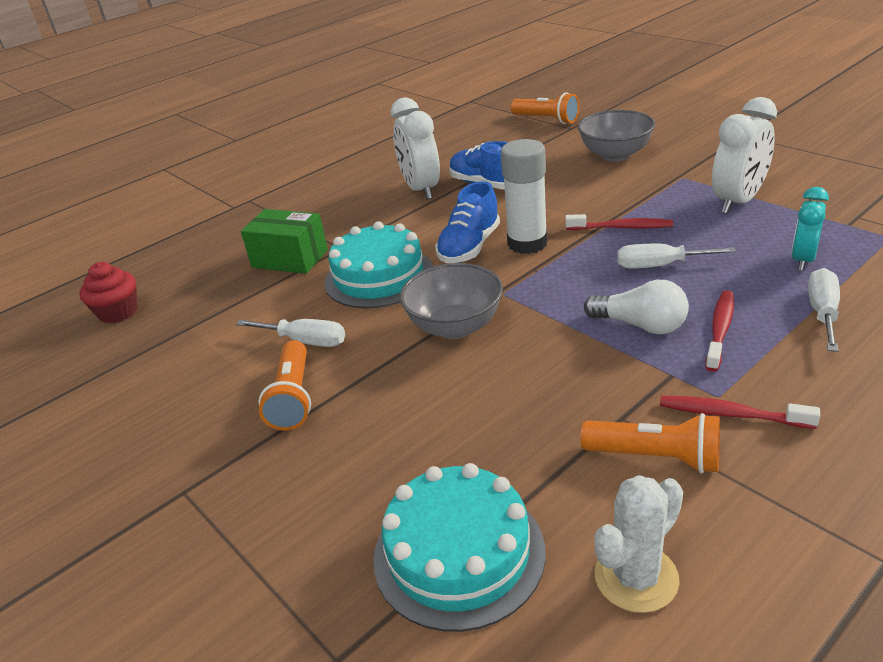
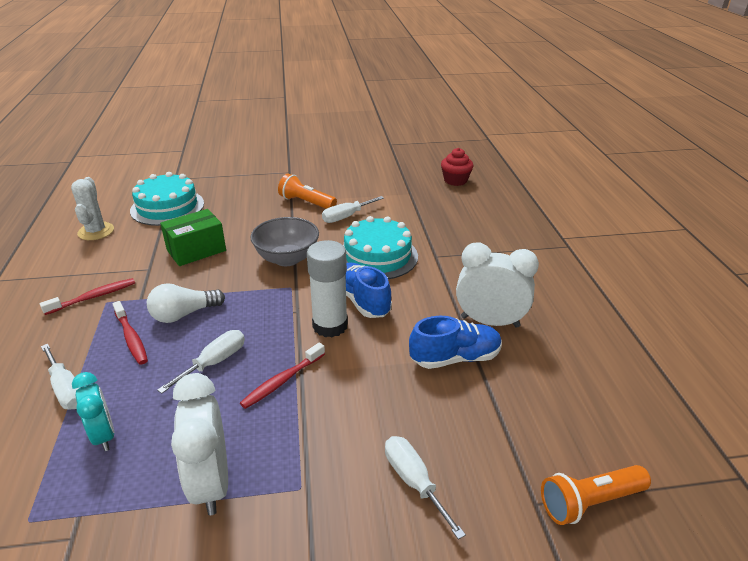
camera: 120 degrees right, 0 degrees up
green box [241,209,328,274] -> green box moved to [160,209,226,266]
grey bowl [578,110,655,162] -> white screwdriver [385,436,466,540]
orange flashlight [581,413,720,473] -> none

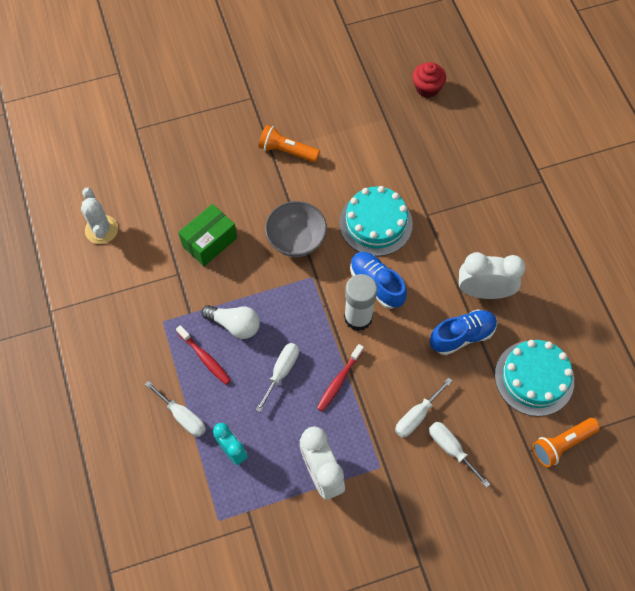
camera: 10 degrees left, 30 degrees up
red toothbrush [40,278,135,315] -> none
turquoise cake [130,172,204,226] -> turquoise cake moved to [495,340,574,416]
white light bulb [147,283,225,323] -> white light bulb turned 120 degrees counterclockwise [202,305,260,339]
white screwdriver [322,196,384,223] -> white screwdriver moved to [395,377,452,438]

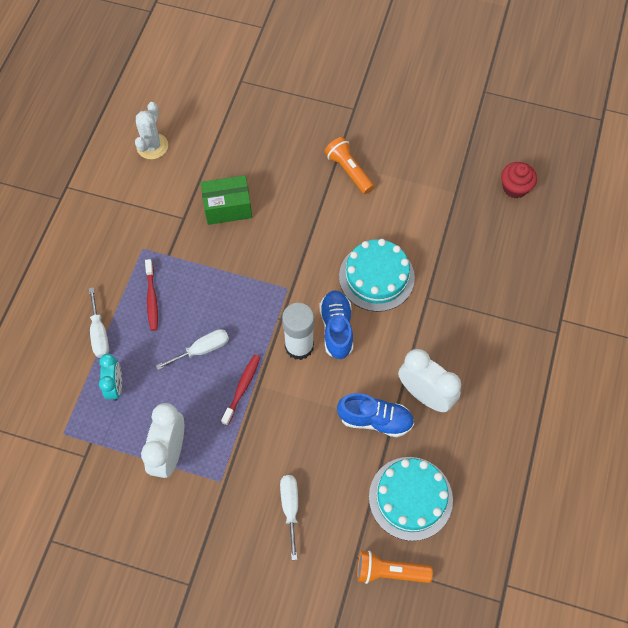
camera: 35 degrees right, 0 degrees up
white light bulb [202,305,260,339] -> none
grey bowl [265,201,327,257] -> none
red toothbrush [317,344,364,412] -> red toothbrush turned 135 degrees clockwise [221,354,260,426]
white screwdriver [395,377,452,438] -> none

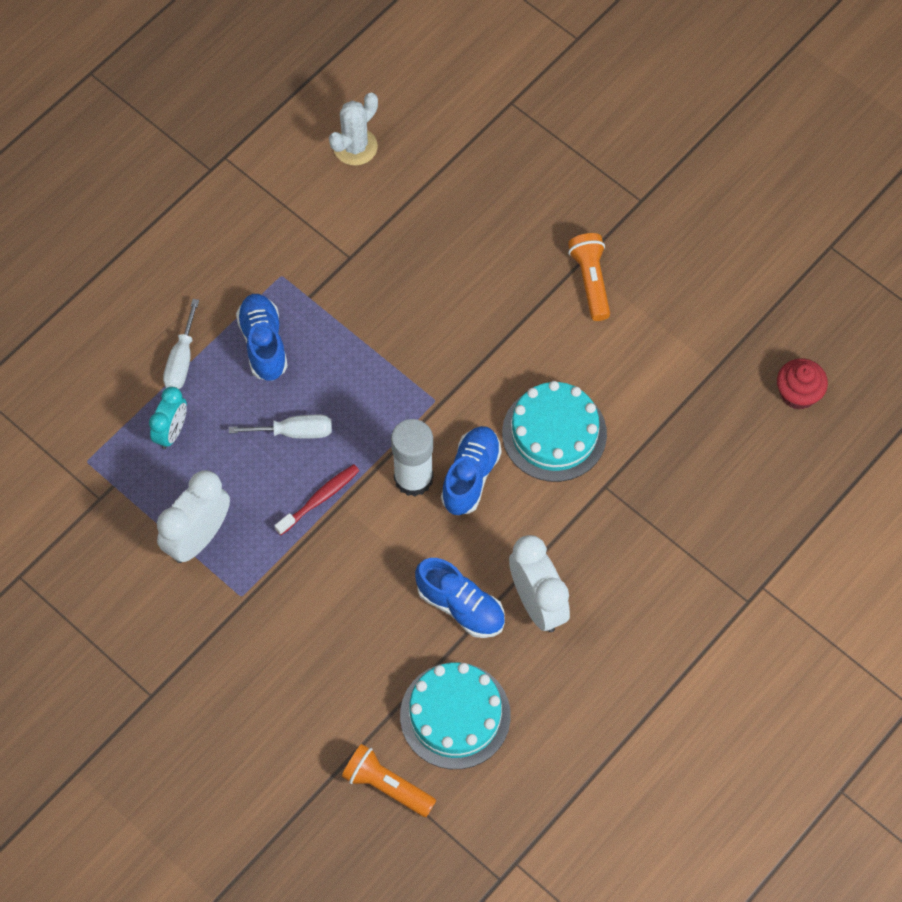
camera: 25 degrees right, 0 degrees up
red toothbrush [145,259,158,331] -> blue shoe [236,294,288,381]
green box [201,175,252,225] -> none
white screwdriver [280,475,298,560] -> none

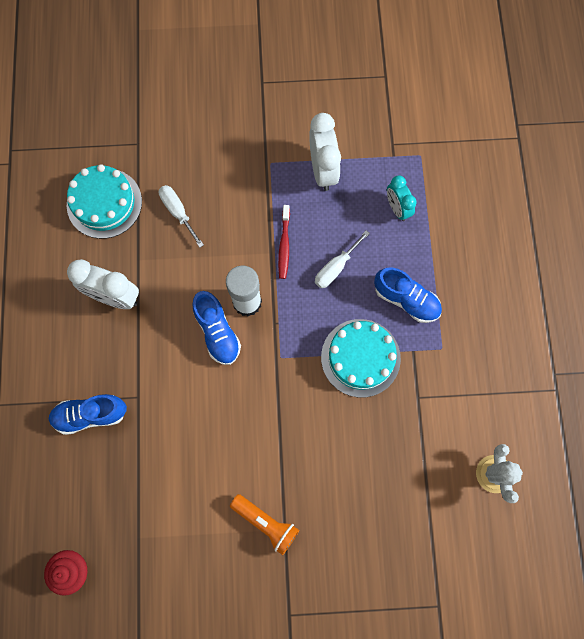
camera: 135 degrees right, 10 degrees up
white screwdriver [163,299,199,389] -> white screwdriver moved to [159,185,204,248]
orange flashlight [342,744,436,817] -> none
blue shoe [415,558,505,638] -> blue shoe moved to [48,394,127,435]
turquoise cake [502,381,607,482] -> turquoise cake moved to [321,319,401,397]

